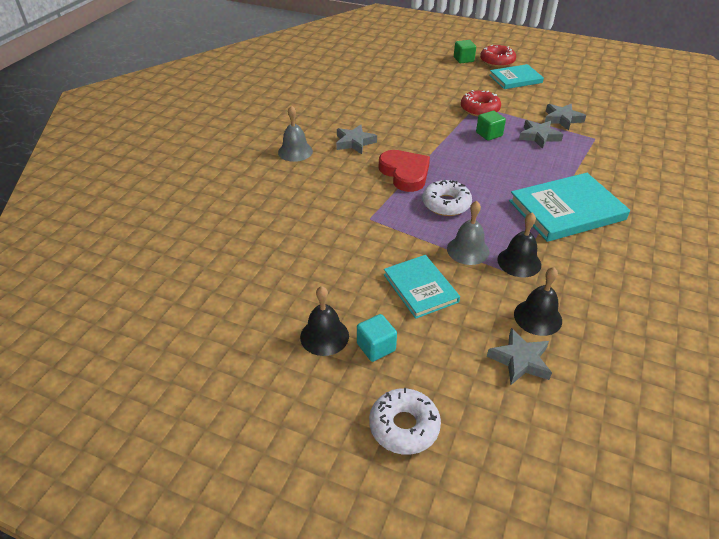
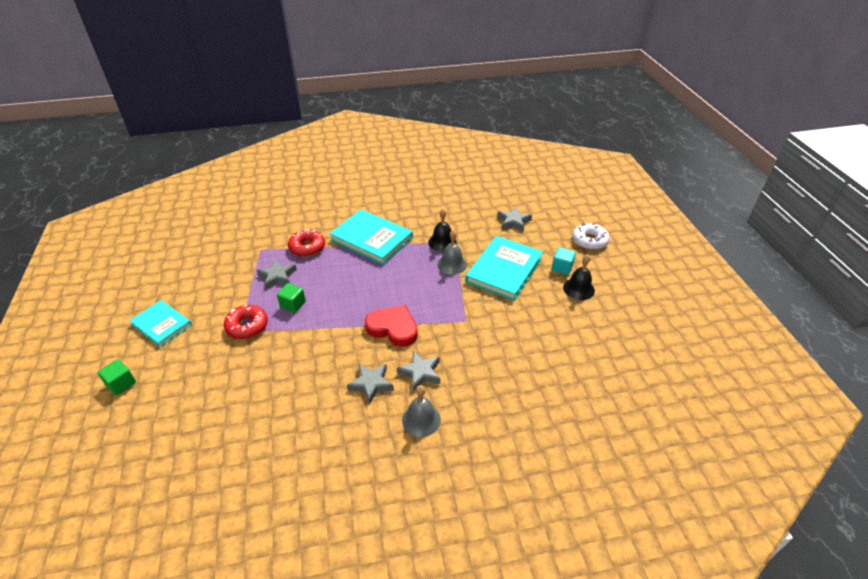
camera: 125 degrees left, 0 degrees up
red heart [379,150,430,192] -> red heart turned 90 degrees clockwise [365,305,418,347]
turquoise book [384,255,460,319] -> turquoise book [465,236,543,301], size x1.60
white donut [422,180,472,216] -> none
red donut [480,45,516,67] -> red donut moved to [288,229,325,257]
black bell [514,267,562,336] -> none
grey star [544,104,586,130] -> grey star moved to [397,350,440,392]

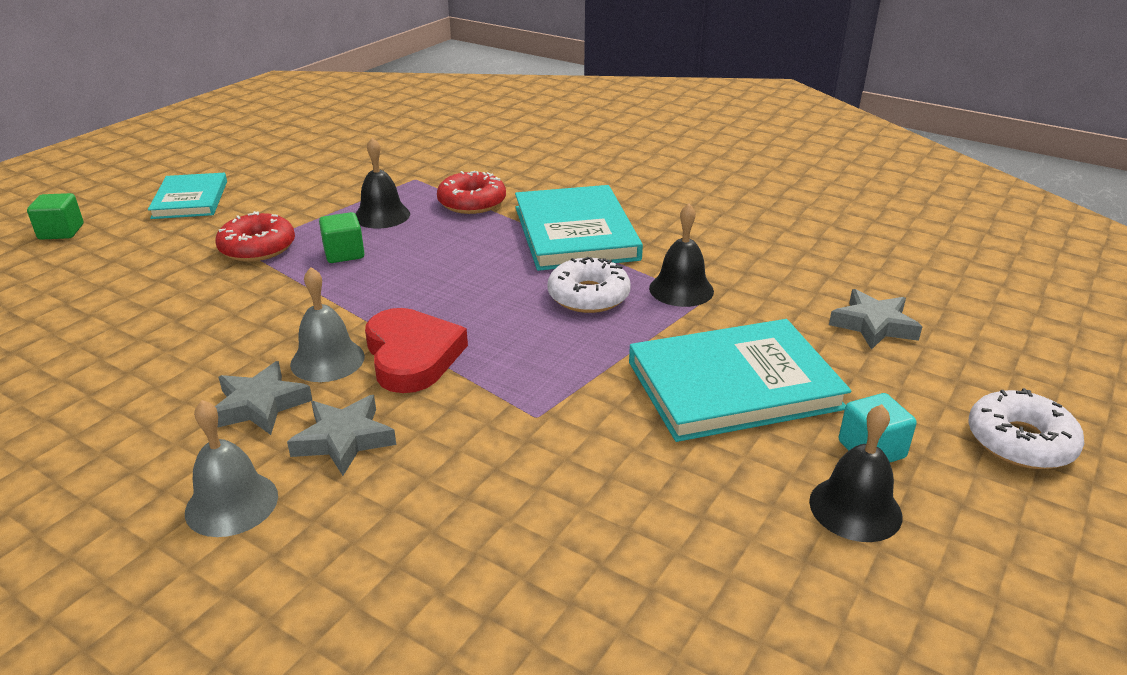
camera: 45 degrees right, 10 degrees down
grey star [257,259,297,290] -> black bell [356,138,410,228]
grey bell [437,230,467,275] -> grey bell moved to [290,267,365,382]
none -> white donut [548,257,631,313]

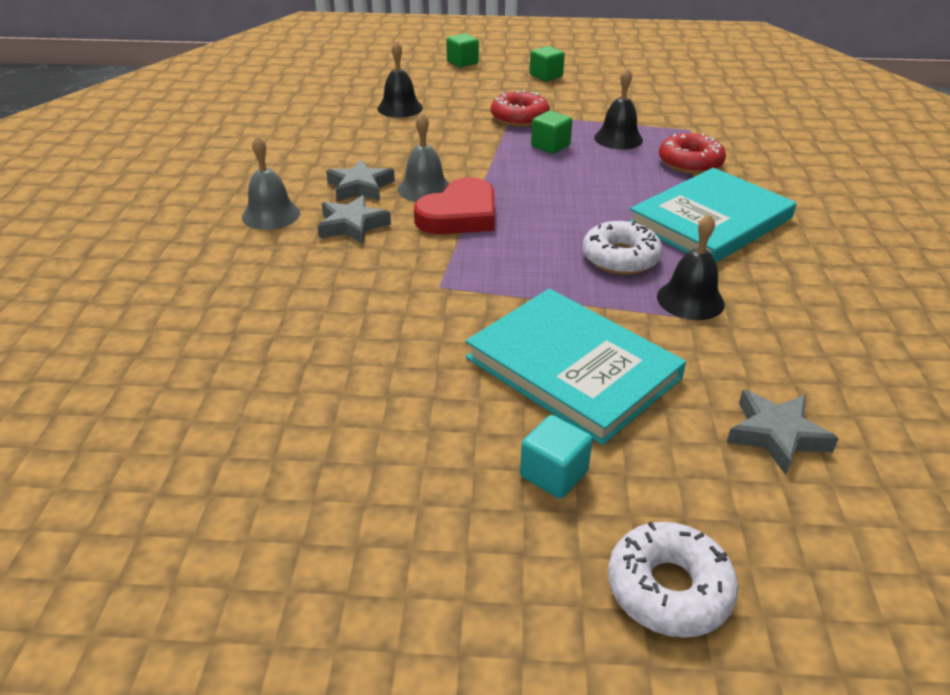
camera: 60 degrees right, 5 degrees up
turquoise book [148,173,227,219] -> green cube [530,46,565,81]
black bell [809,404,902,542] -> black bell moved to [377,40,423,118]

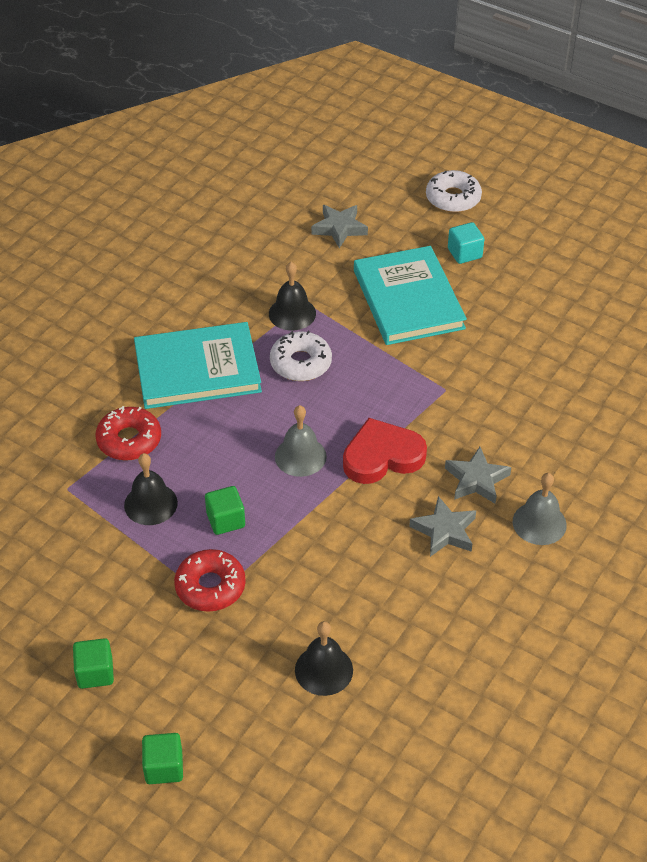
camera: 150 degrees left, 10 degrees up
grey bell [398,113,449,202] -> grey bell moved to [275,405,327,477]

